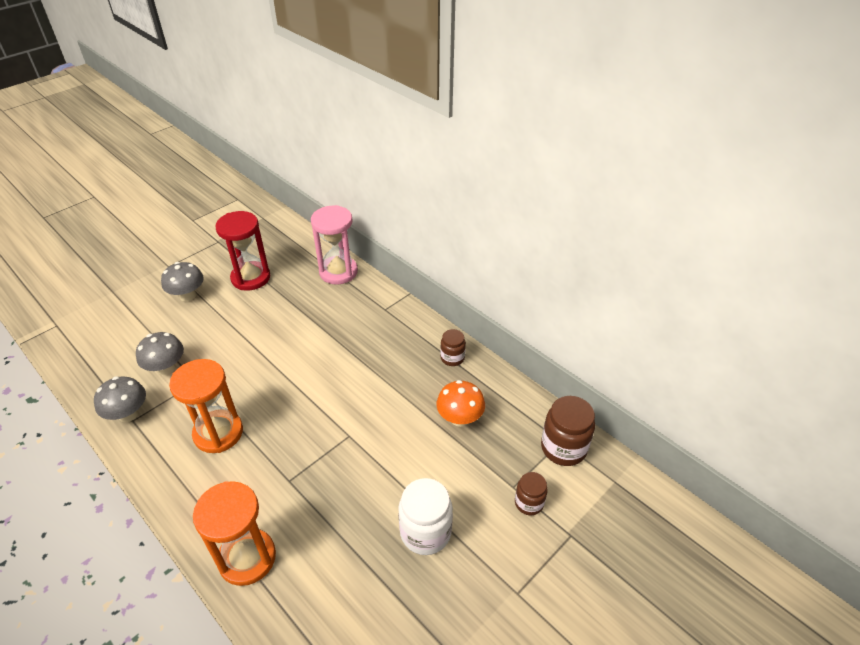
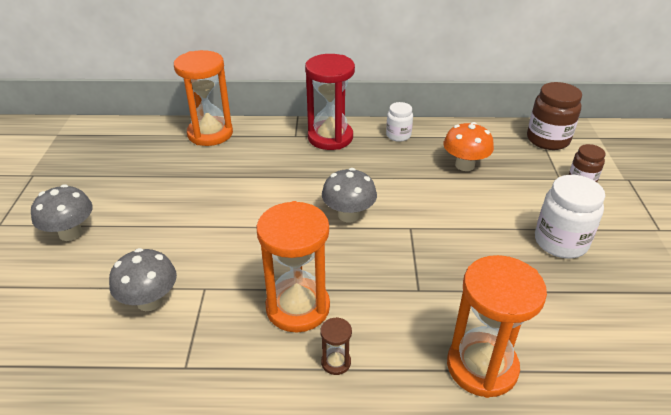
camera: 45 degrees left, 5 degrees down
grey mushroom [94,376,146,422] -> grey mushroom moved to [322,168,377,222]
red hourglass [216,211,270,291] -> red hourglass moved to [305,54,355,150]
pink hourglass [311,205,358,285] -> orange hourglass [174,50,233,146]
brown jar [440,329,466,366] -> white jar [386,102,413,142]
none -> brown hourglass [320,317,352,375]

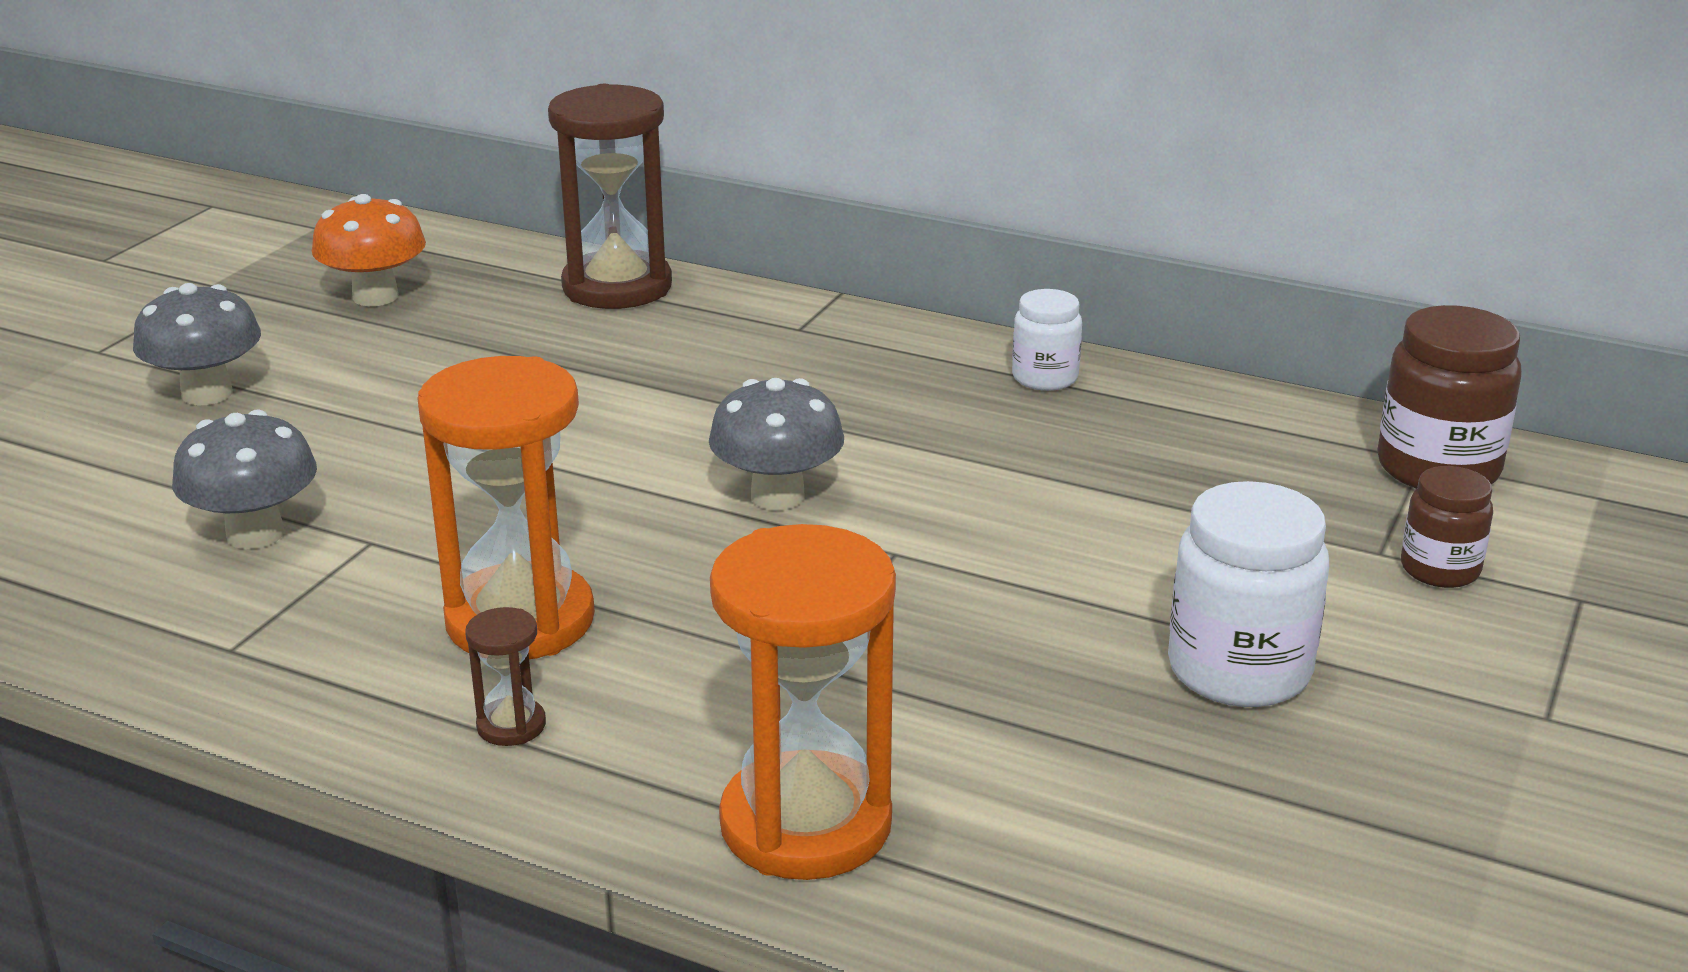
camera: 25 degrees right, 10 degrees down
orange hourglass [174,50,233,146] -> brown hourglass [548,84,672,309]
red hourglass [305,54,355,150] -> none
orange mushroom [444,122,494,171] -> orange mushroom moved to [312,194,426,306]

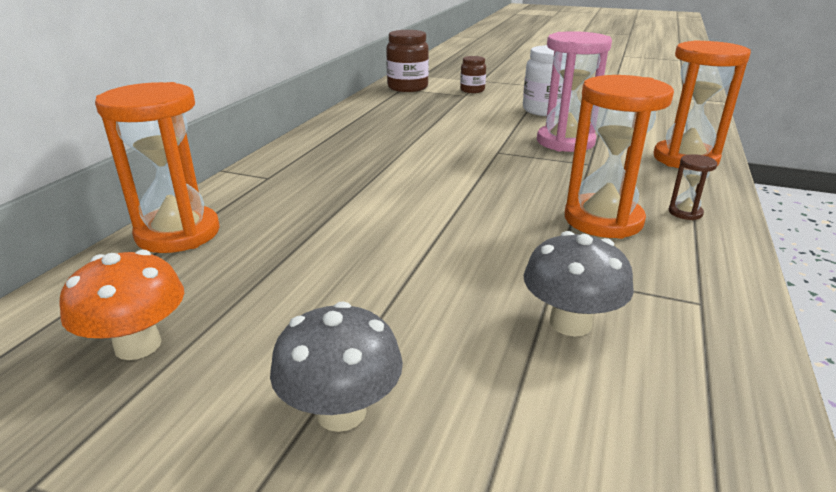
camera: 95 degrees left, 0 degrees up
brown hourglass [548,84,672,309] -> orange hourglass [95,82,220,253]
grey mushroom [709,378,844,510] -> none
white jar [1012,289,1082,391] -> none
none -> pink hourglass [537,31,612,152]

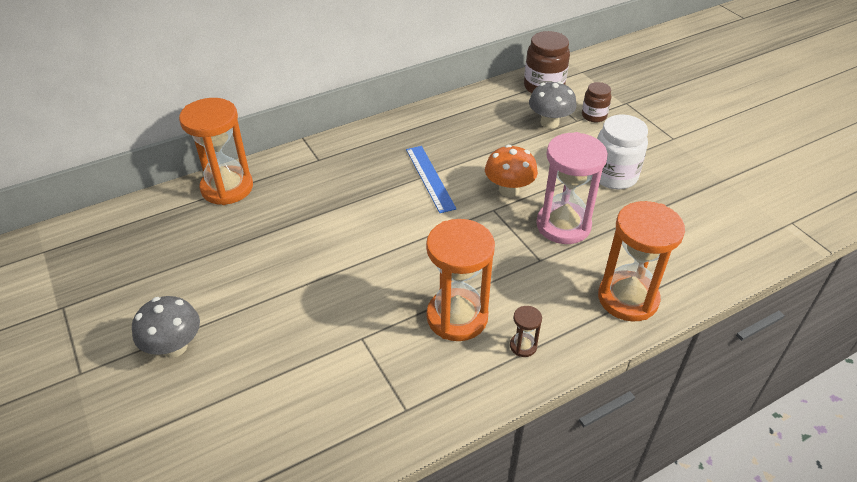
camera: 40 degrees right, 15 degrees up
orange mushroom [59,250,184,360] -> orange mushroom moved to [485,145,538,197]
grey mushroom [524,231,633,336] -> grey mushroom moved to [529,81,577,129]
none -> blue ruler [406,146,457,213]

